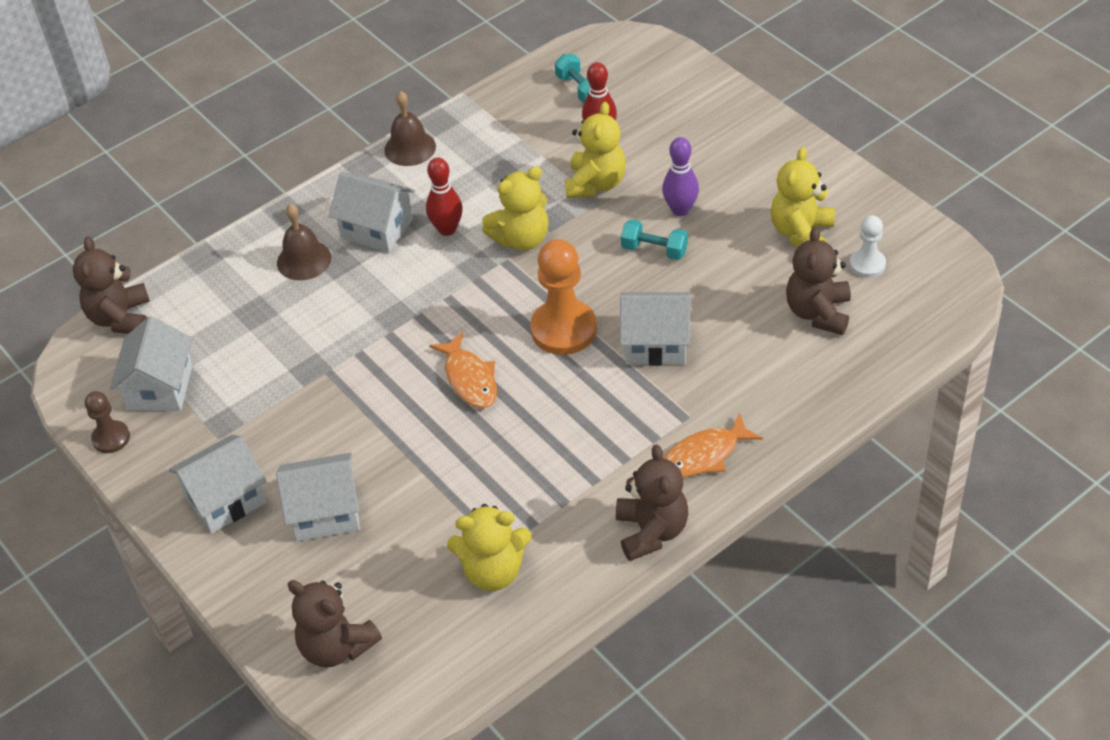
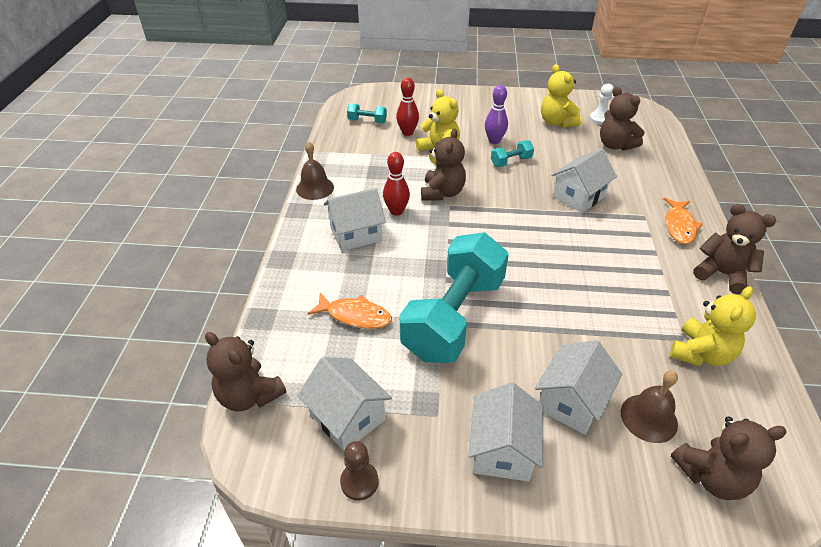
camera: 50 degrees left, 5 degrees down
brown bell [277,204,331,280] -> brown bell moved to [621,371,678,443]
orange fish [429,332,497,408] -> orange fish moved to [307,293,392,329]
yellow teddy bear [482,166,548,251] -> brown teddy bear [421,129,466,201]
orange pawn [530,239,597,355] -> none
none -> turquoise dumbbell [400,233,509,363]

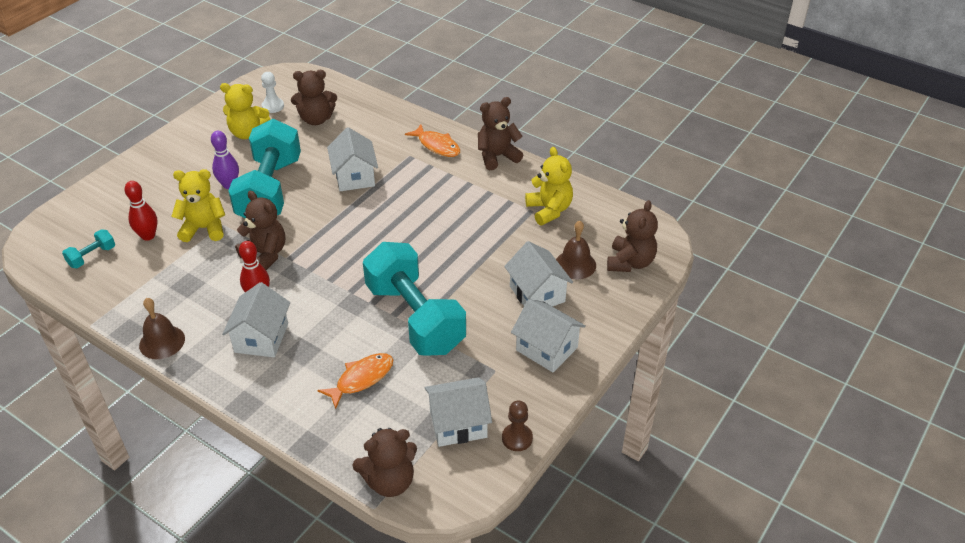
camera: 60 degrees left, 0 degrees up
turquoise dumbbell [491,140,534,167] -> turquoise dumbbell [228,119,301,218], size x2.49

